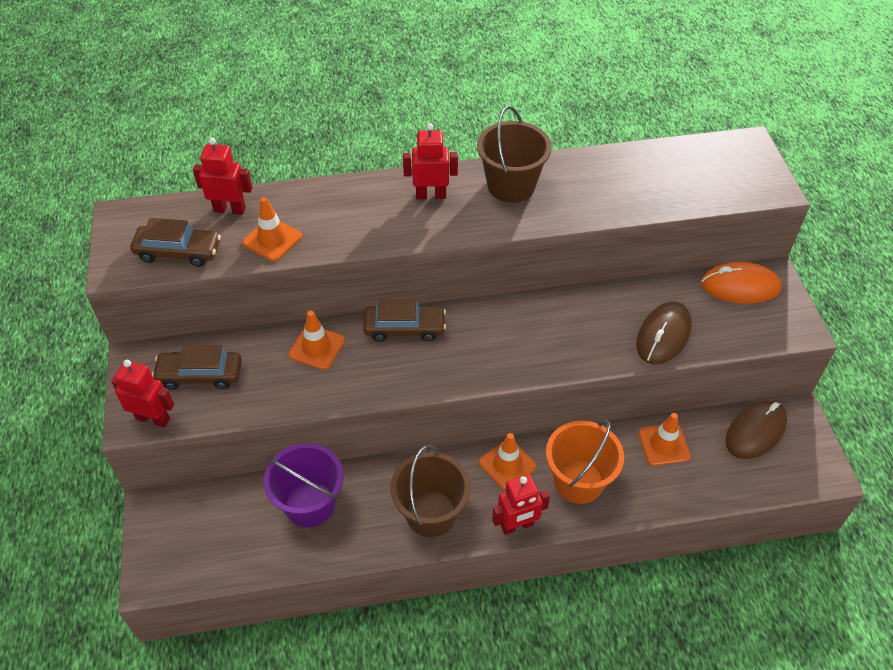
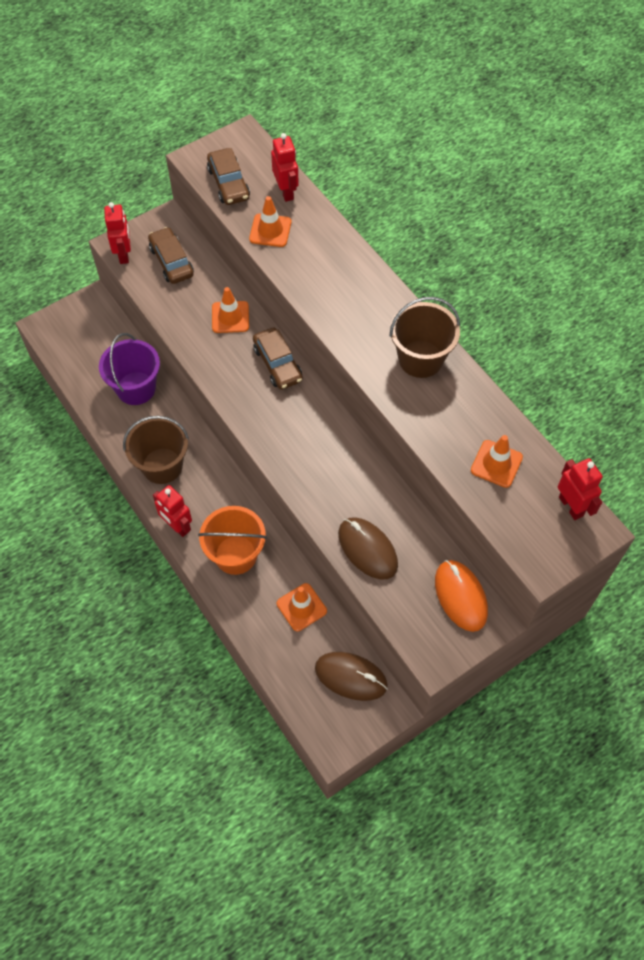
camera: 65 degrees right, 10 degrees up
red robot [403,123,458,200] -> red robot moved to [558,458,603,520]
orange traffic cone [479,433,537,490] -> orange traffic cone moved to [471,435,523,488]
brown mouse [636,301,692,364] -> brown mouse turned 45 degrees clockwise [338,517,398,580]

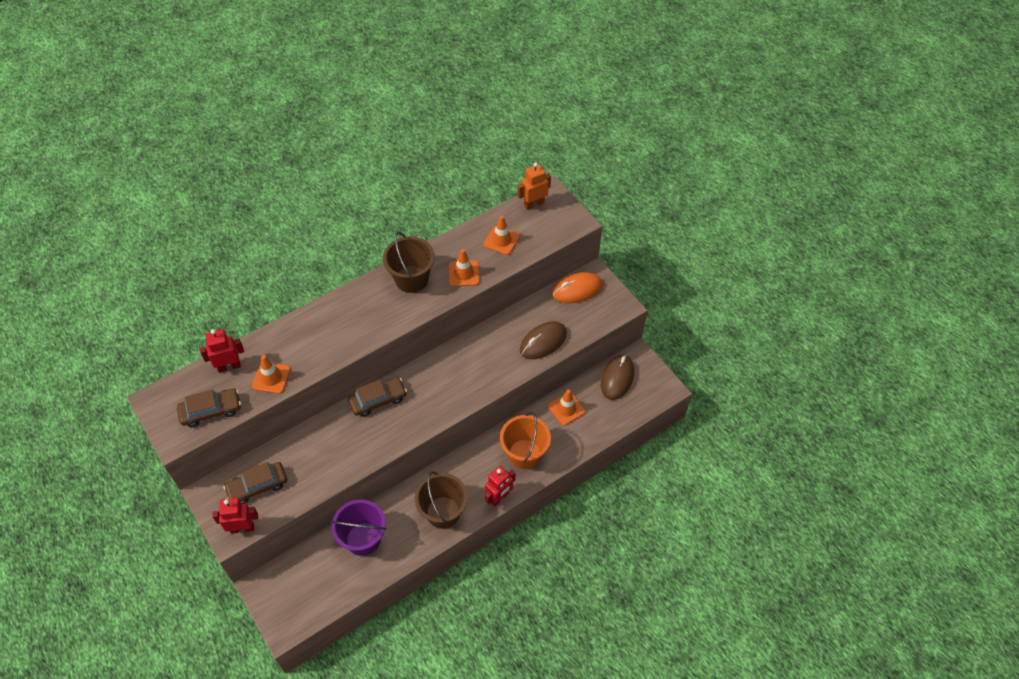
camera: 90 degrees left, 5 degrees down
orange traffic cone [212,287,249,333] -> orange traffic cone moved to [449,249,480,286]
red robot [558,458,603,520] -> orange robot [517,162,551,210]

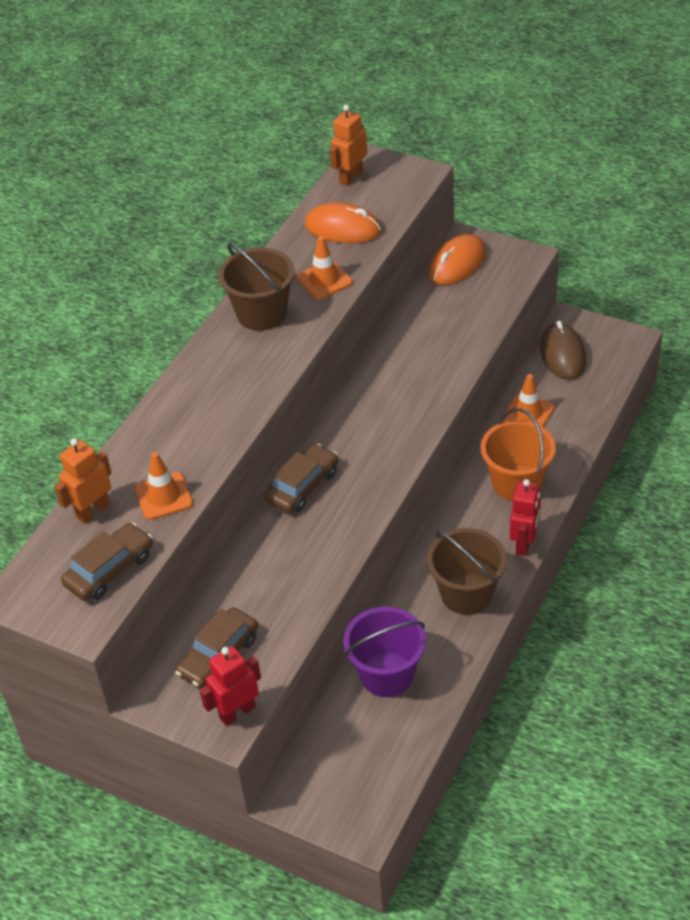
camera: 25 degrees left, 10 degrees down
red robot [200,329,244,373] -> orange robot [54,438,112,524]
orange traffic cone [483,216,520,255] -> orange mouse [305,203,381,243]
brown mouse [520,321,567,359] -> none

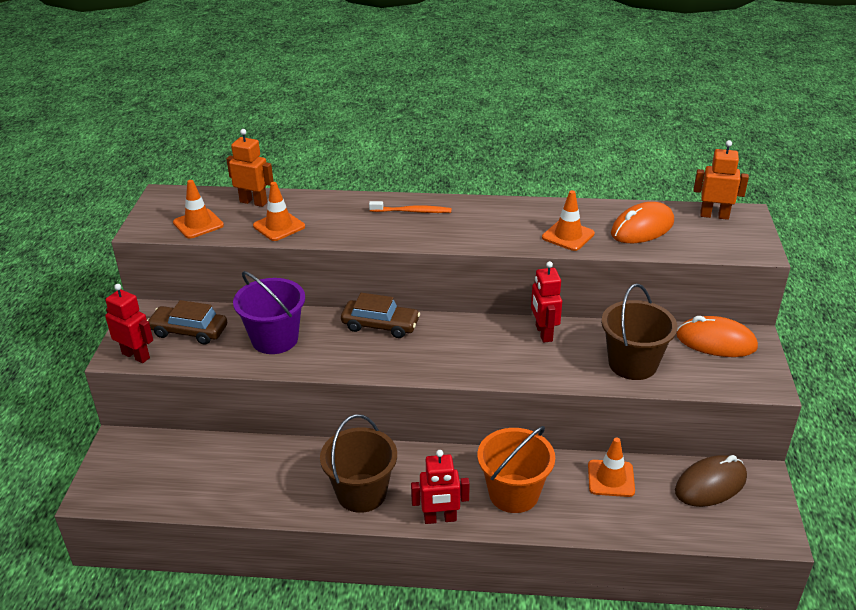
camera: 65 degrees right, 10 degrees down
brown car [61,523,153,601] -> orange traffic cone [173,180,224,239]
brown bucket [218,243,295,331] -> brown bucket moved to [601,283,677,380]
orange mouse [305,203,381,243] -> orange mouse turned 60 degrees clockwise [611,202,674,243]
purple bucket [343,607,426,697] -> purple bucket moved to [233,271,305,354]
none -> orange toothbrush [369,201,451,213]
none -> red robot [531,261,562,343]

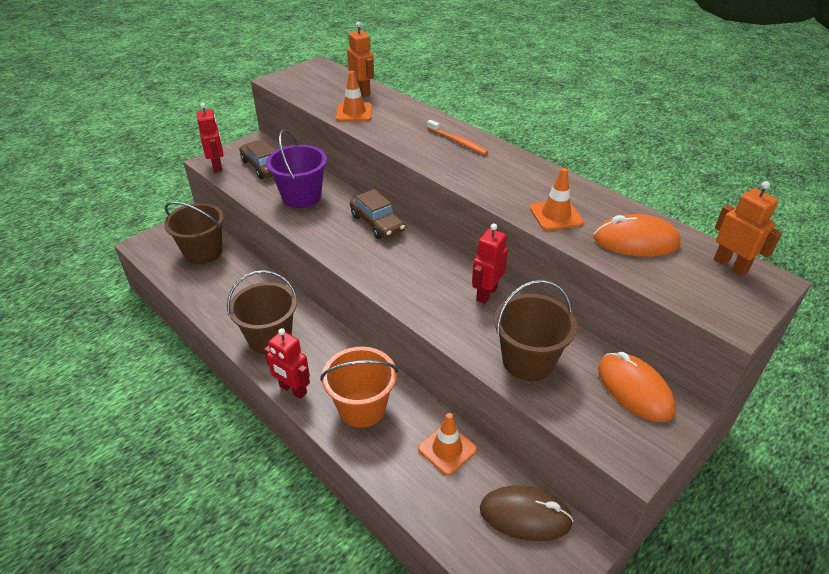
camera: 40 degrees right, 5 degrees up
orange traffic cone [173,180,224,239] -> none
none -> brown bucket [164,202,224,264]

